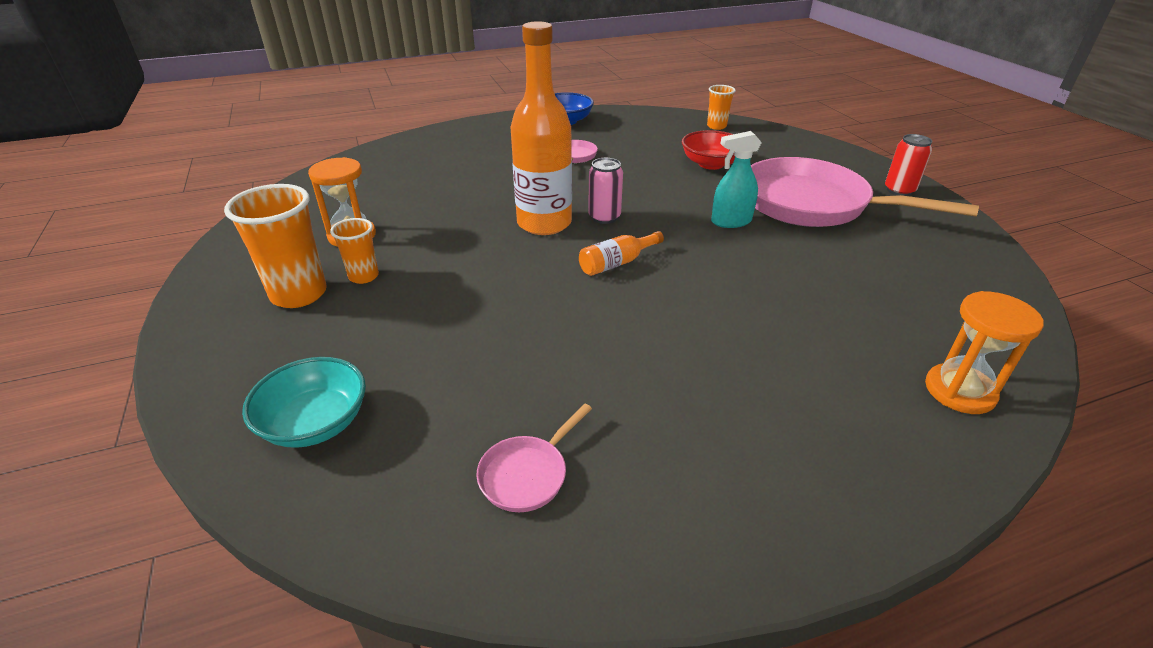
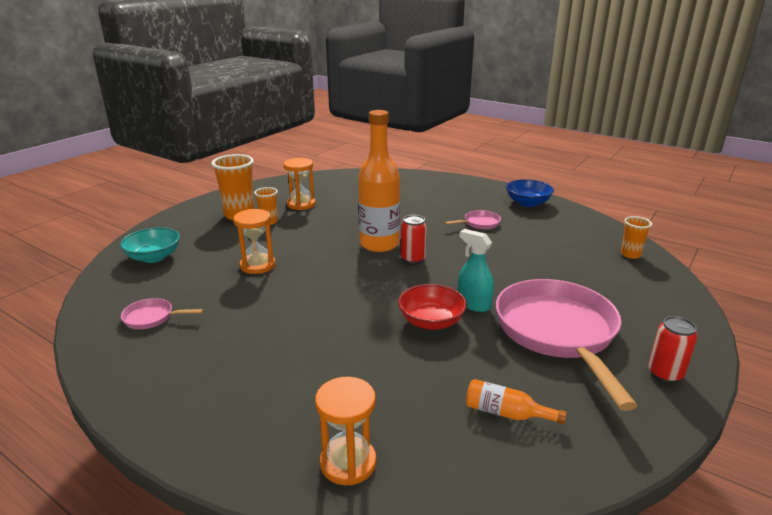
camera: 55 degrees right, 10 degrees down
orange bottle [579,231,664,276] -> orange bottle moved to [466,379,567,425]
pink can [588,158,623,224] -> red can [401,215,427,264]
red bowl [682,130,735,170] -> red bowl moved to [398,284,467,330]
none -> orange hourglass [233,209,275,274]

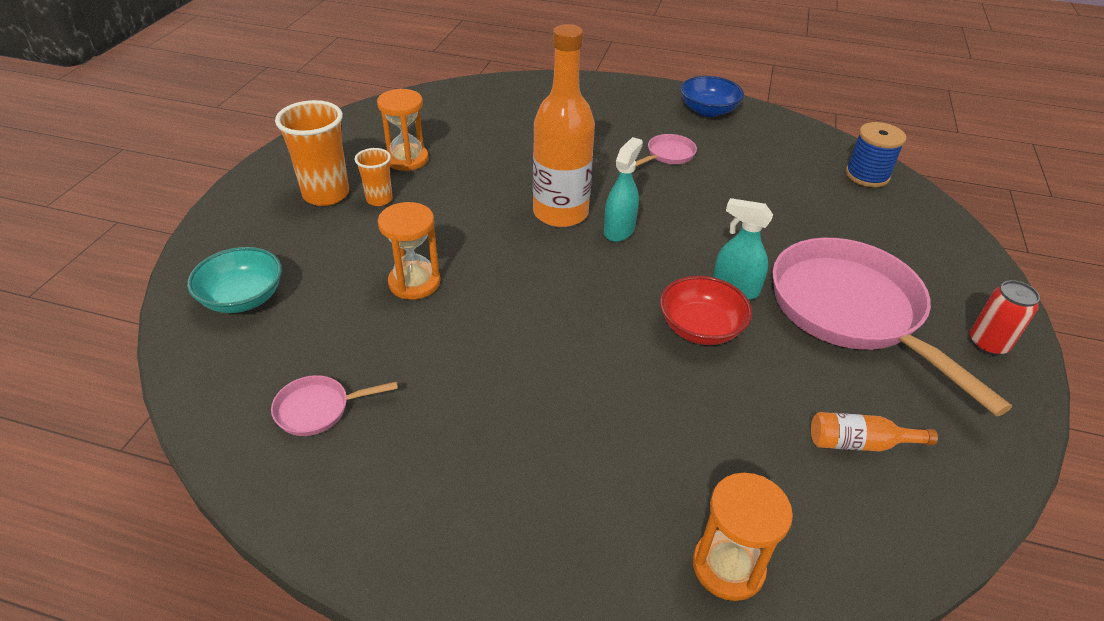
camera: 20 degrees left, 15 degrees up
red can [401,215,427,264] -> turquoise spray bottle [604,137,643,242]
orange cup [621,216,652,259] -> blue spool [845,122,906,187]

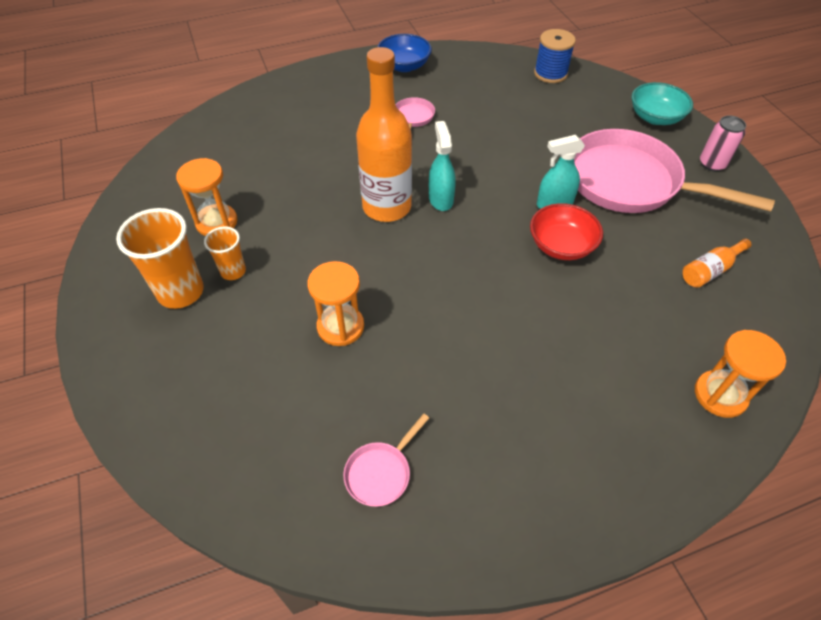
camera: 35 degrees left, 10 degrees up
turquoise bowl [187,247,282,313] -> turquoise bowl moved to [632,82,693,125]
red can [970,280,1040,356] -> pink can [700,115,746,172]

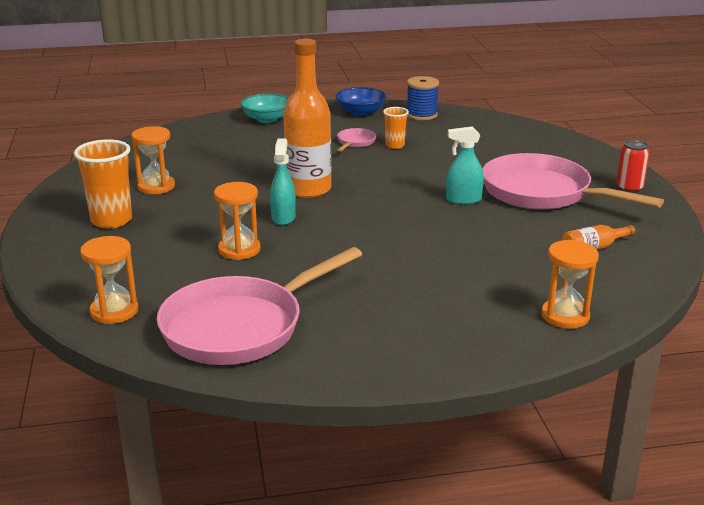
camera: 10 degrees right, 25 degrees down
orange cup [204,226,246,280] -> orange cup moved to [383,107,409,149]
pink pan [343,413,429,507] -> pink pan [157,247,362,365], size x2.43
turquoise spray bottle [429,121,456,211] -> turquoise spray bottle moved to [270,138,296,226]
red bowl [530,203,603,260] -> none
blue spool [534,29,576,83] -> blue spool moved to [407,76,439,120]
turquoise bowl [632,82,693,125] -> turquoise bowl moved to [240,93,289,123]
pink can [700,115,746,172] -> red can [616,140,650,193]
none -> orange hourglass [80,236,138,324]

